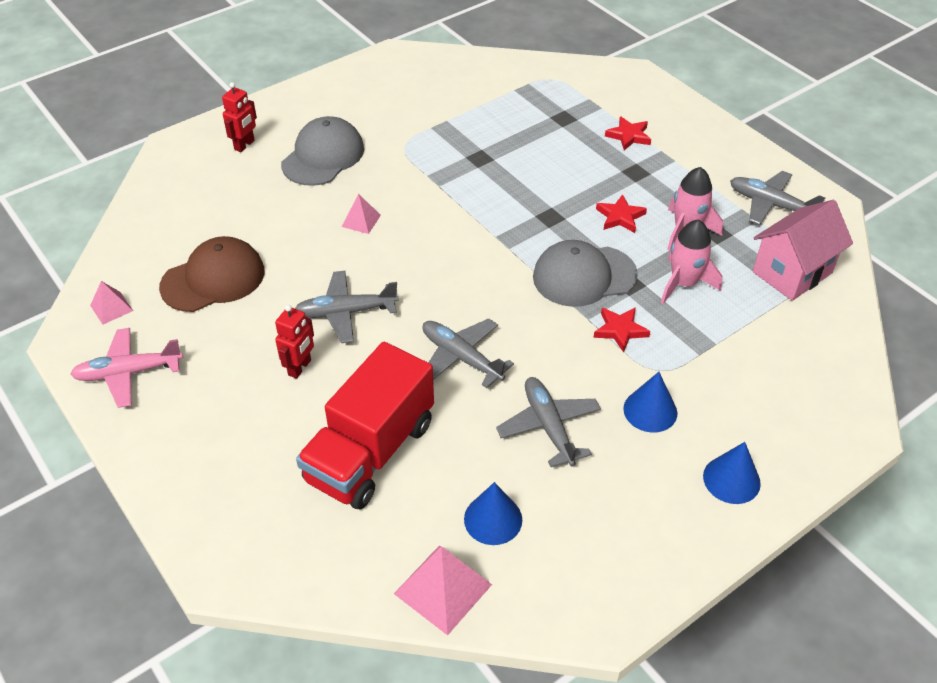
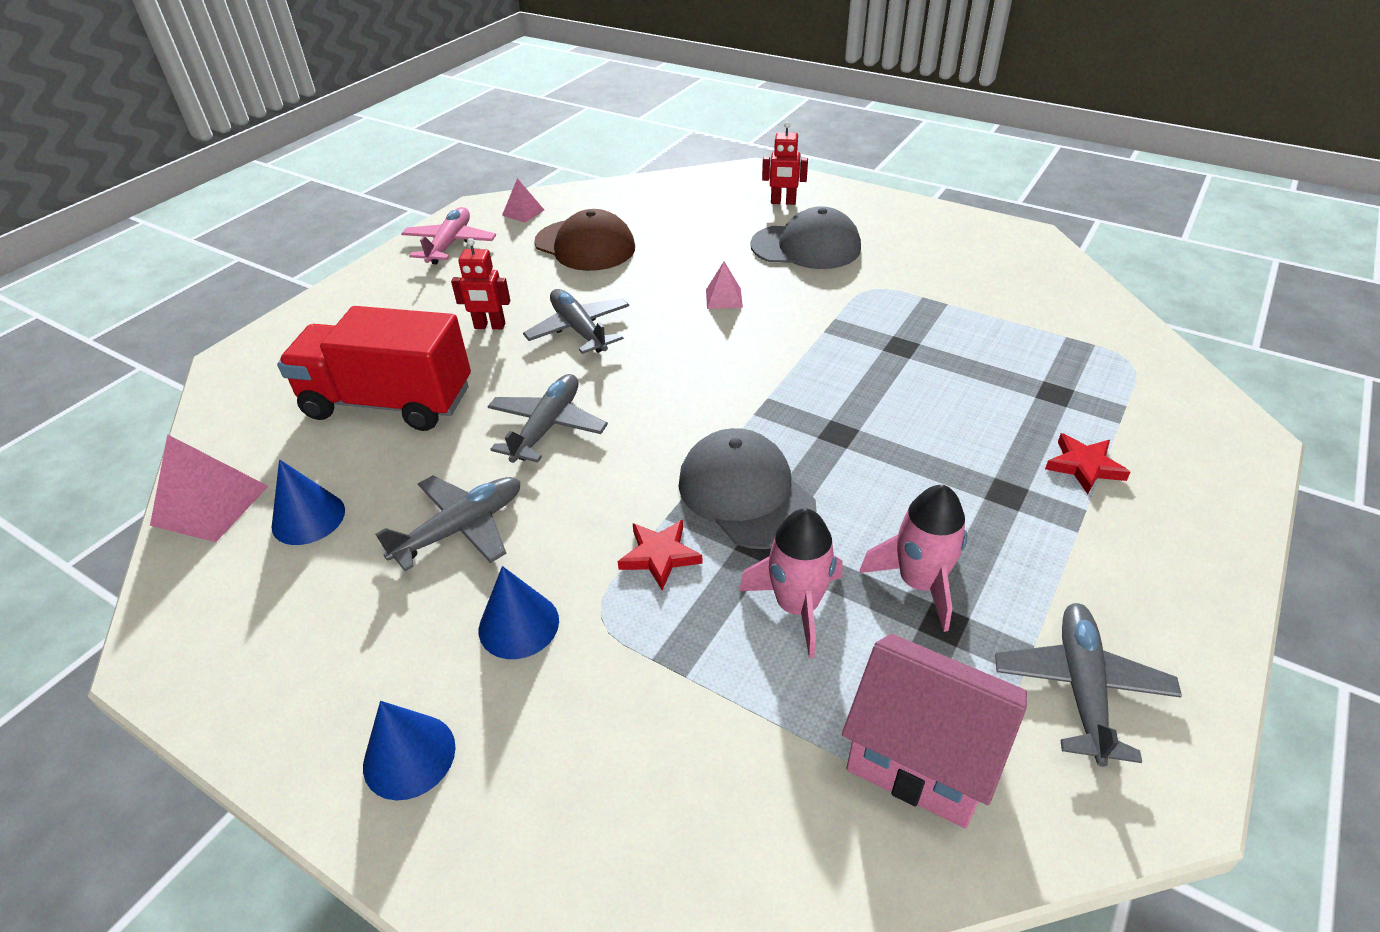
camera: 70 degrees right, 5 degrees down
pink plane [70,328,183,408] -> pink plane turned 45 degrees clockwise [401,207,496,264]
red star [596,194,647,233] -> none

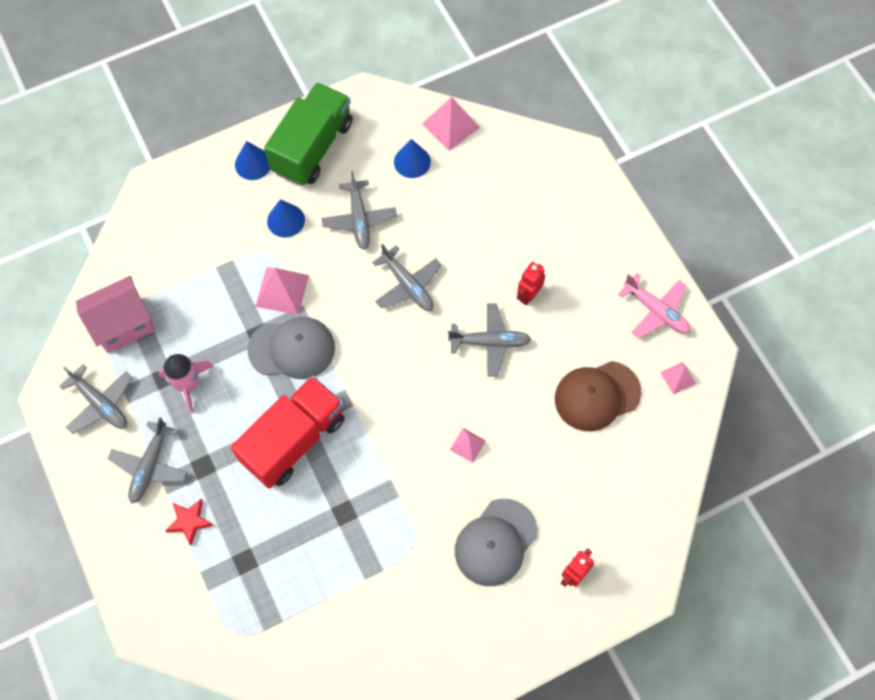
camera: 120 degrees right, 25 degrees up
red truck [277,306,471,431] -> red truck moved to [231,376,344,488]
red star [618,520,703,590] -> pink pyramid [255,267,309,315]
pink rocket [739,508,842,658] -> none
none -> grey plane [108,417,188,503]
none -> green truck [264,83,353,186]

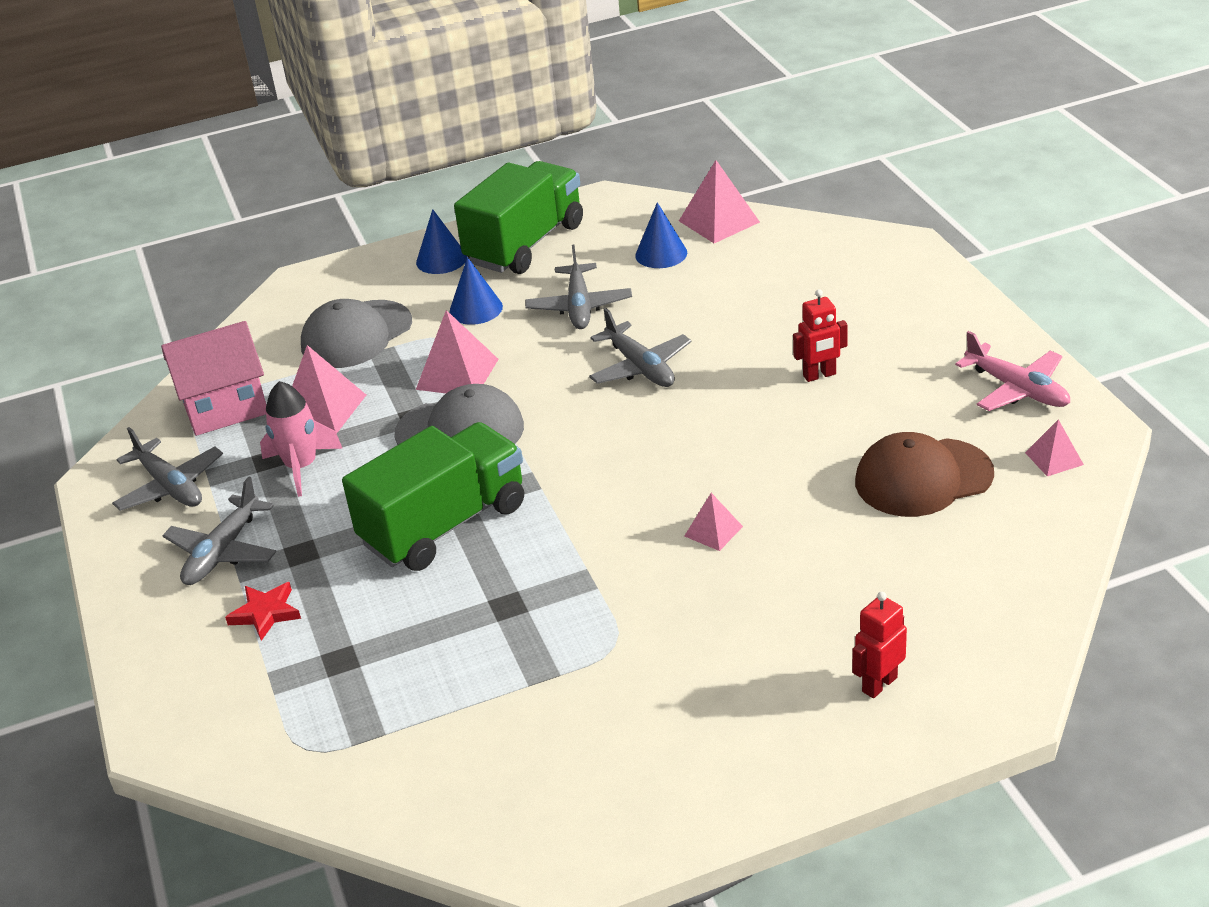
camera: 10 degrees right, 30 degrees down
red truck [231,376,344,488] -> green truck [342,422,524,571]
grey plane [448,303,531,377] -> none
grey cap [455,499,538,586] -> grey cap moved to [301,299,412,368]
red robot [517,262,545,305] -> red robot turned 150 degrees counterclockwise [793,289,848,382]
none -> pink pyramid [292,345,366,434]

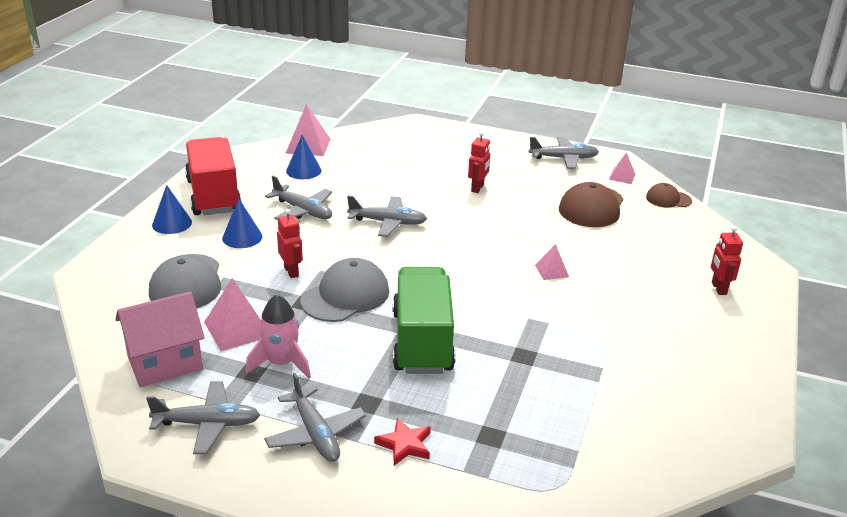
camera: 55 degrees left, 5 degrees down
pink house [161,321,266,436] -> pink house turned 45 degrees clockwise [115,291,205,387]
pink pyramid [416,310,499,393] -> red robot [277,209,303,278]
green truck [454,161,583,274] -> red truck [185,137,242,215]
pink plane [955,331,1070,411] -> grey plane [528,137,599,169]
none -> brown cap [646,183,692,207]

